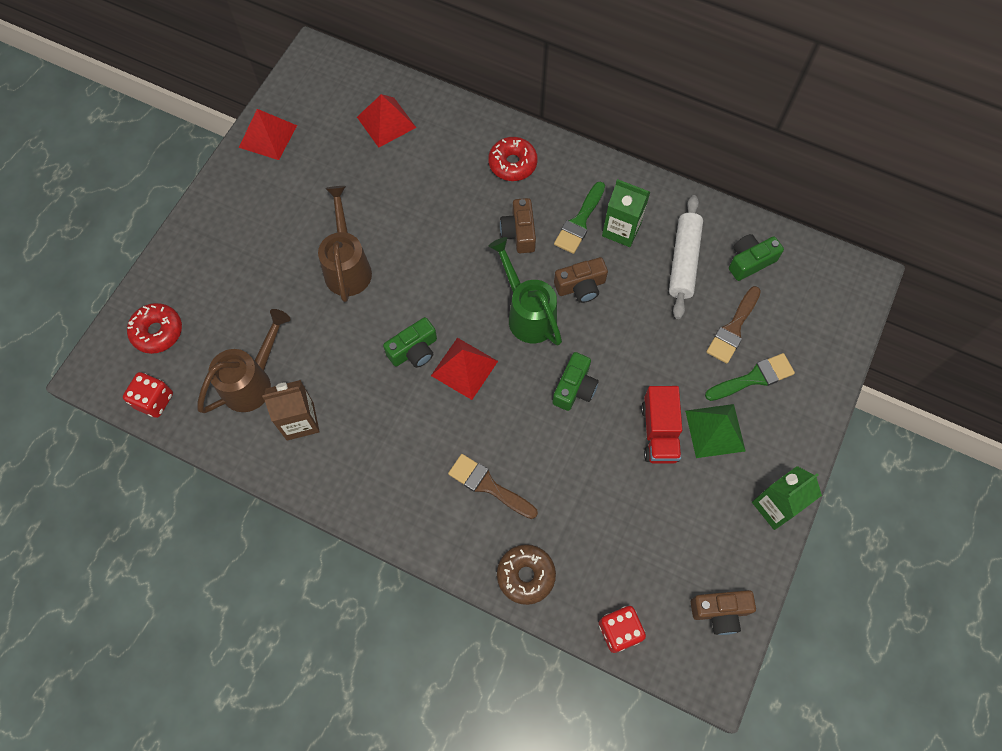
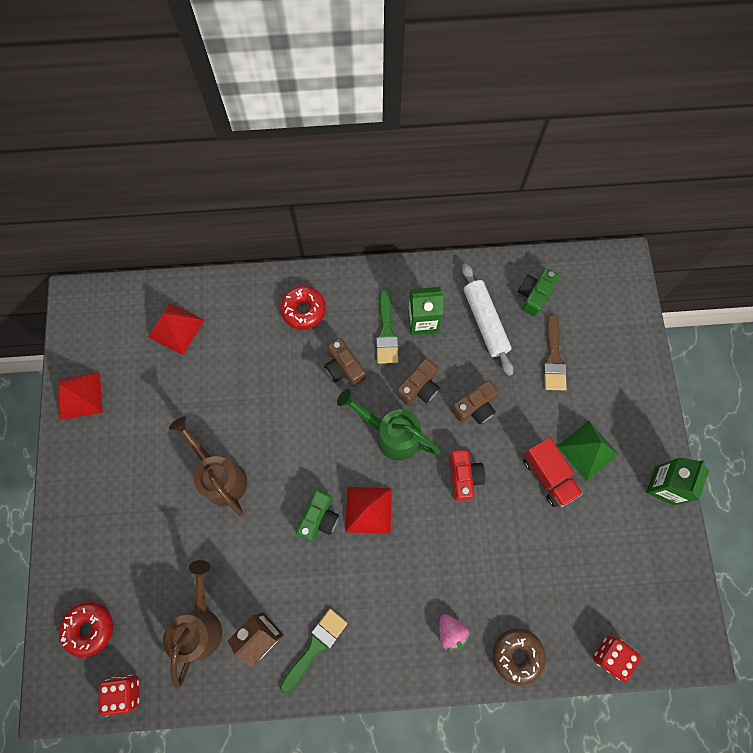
camera: 30 degrees left, 5 degrees up
brown brush [448,454,538,519] -> none
green camera [552,352,599,411] -> red camera [449,449,485,501]
brown camera [691,590,756,635] -> brown camera moved to [451,380,499,424]
green brush [705,353,795,401] -> green brush moved to [280,609,348,693]
none -> pink strawberry [439,614,470,652]

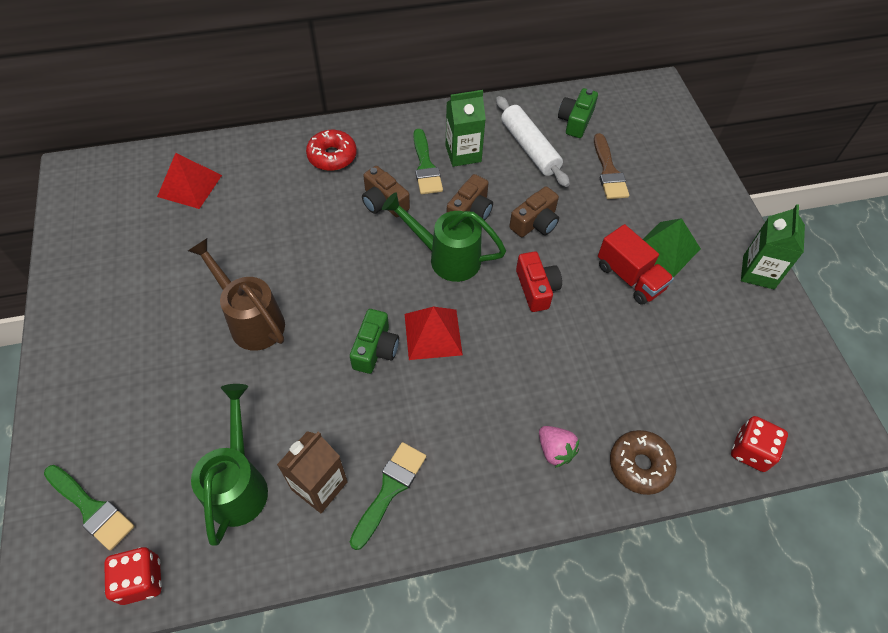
camera: 10 degrees left, 15 degrees down
red pyramid [57,372,103,420] -> none
red donut [59,602,113,658] -> green brush [44,465,134,551]
brown watering can [163,560,222,689] -> green watering can [191,384,268,546]

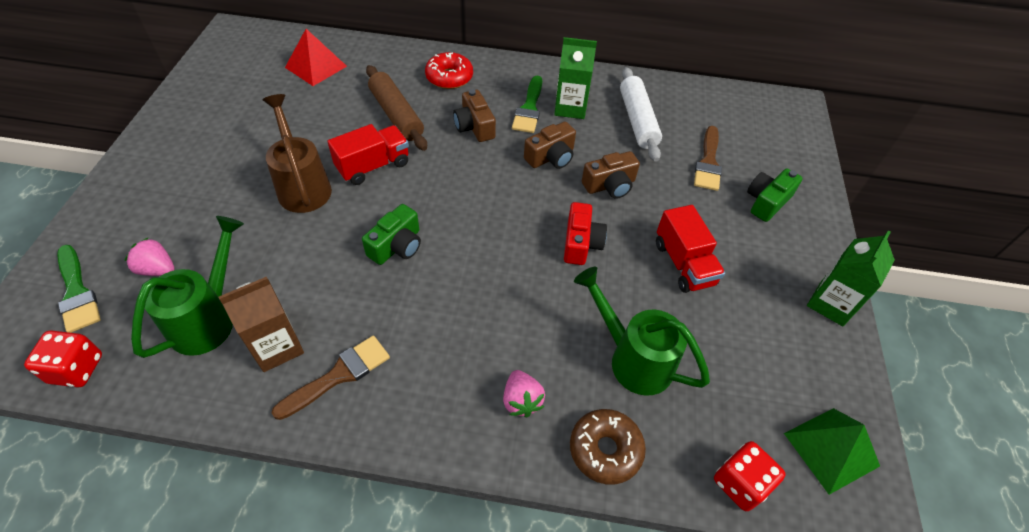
camera: 20 degrees right, 5 degrees down
green brush [350,442,426,550] -> brown brush [272,336,390,420]
green watering can [382,193,506,282] -> green watering can moved to [574,267,710,396]
red pyramid [405,307,463,360] -> none
green camera [558,88,598,138] -> green camera moved to [747,168,803,222]
green pyramid [643,218,701,277] -> green pyramid moved to [784,408,880,495]
none -> pink strawberry [125,238,174,276]
none -> red truck [327,124,409,185]
none -> brown rolling pin [366,65,427,151]

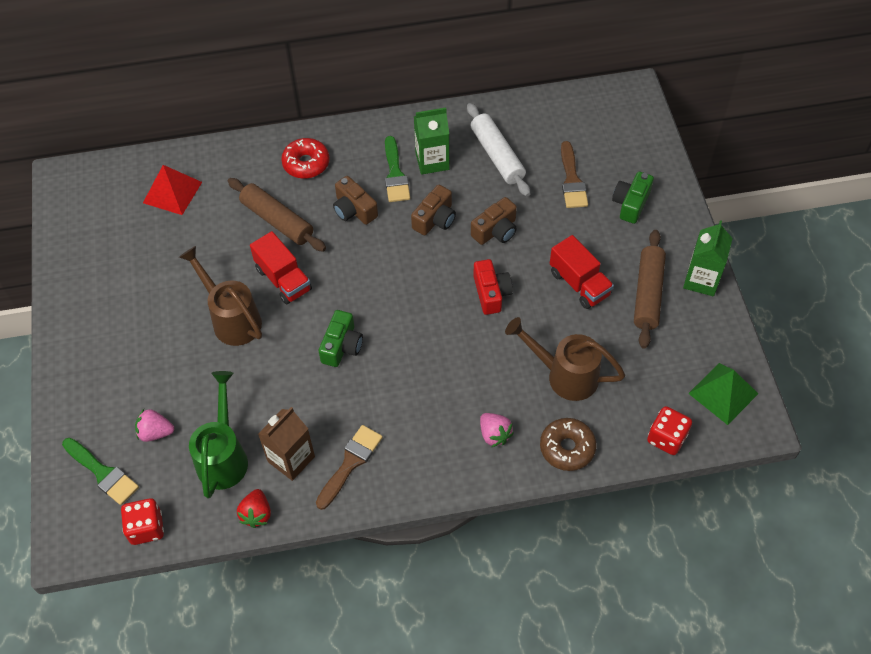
camera: 15 degrees left, 5 degrees up
red truck [327,124,409,185] -> red truck turned 105 degrees clockwise [250,231,312,305]
green watering can [574,267,710,396] -> brown watering can [505,317,625,401]
none -> red strawberry [237,489,271,528]
none -> brown rolling pin [634,230,666,349]

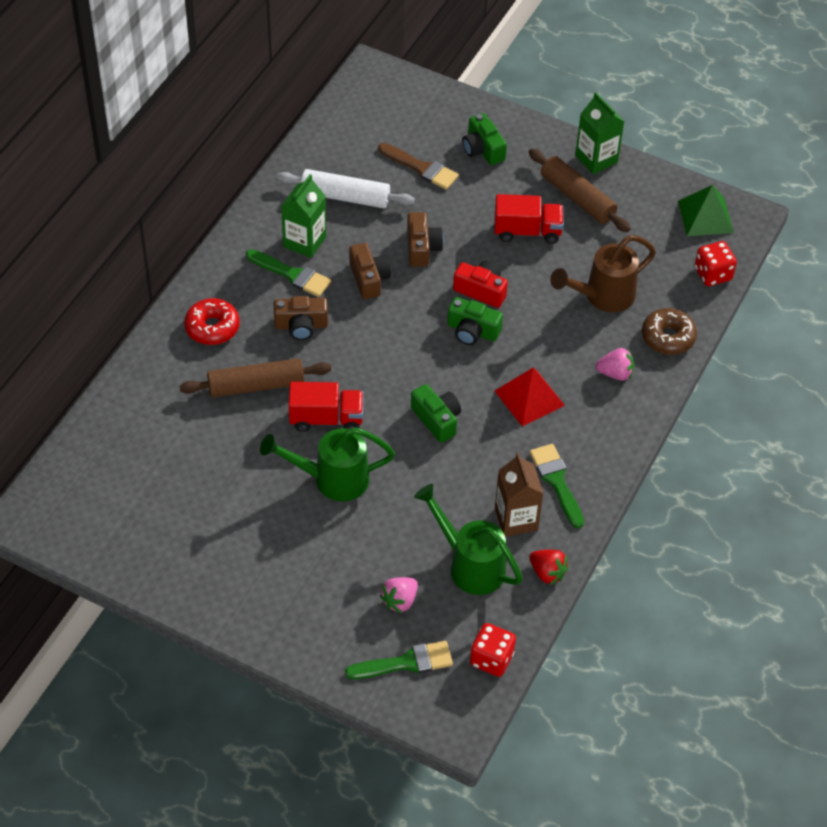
camera: 55 degrees left, 5 degrees down
red pyramid [143,165,202,215] -> red pyramid moved to [495,367,565,426]
brown watering can [179,246,262,346] -> green watering can [260,427,395,501]
brown brush [316,425,383,510] -> green brush [530,444,584,528]
none -> green camera [447,297,503,345]

